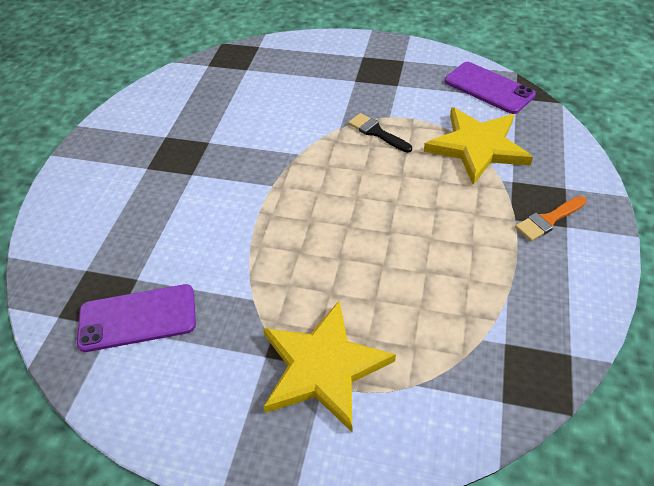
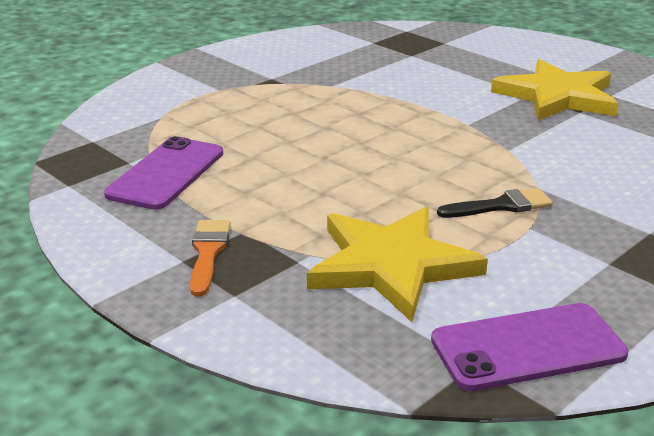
camera: 120 degrees right, 20 degrees down
purple phone [77,284,196,352] -> purple phone moved to [104,136,223,210]
yellow star [263,301,396,432] -> yellow star moved to [491,59,619,121]

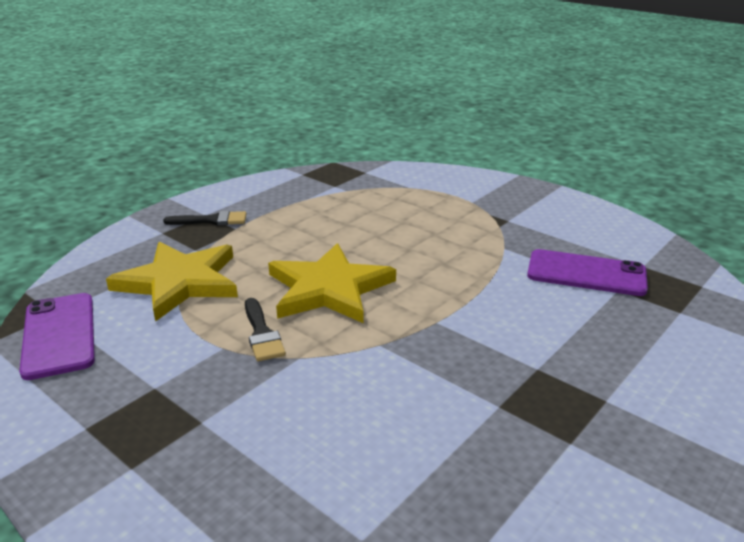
camera: 85 degrees right, 0 degrees up
purple phone [104,136,223,210] -> purple phone moved to [527,249,648,296]
orange brush [190,220,231,297] -> black brush [163,211,247,225]
yellow star [491,59,619,121] -> yellow star moved to [268,243,396,323]

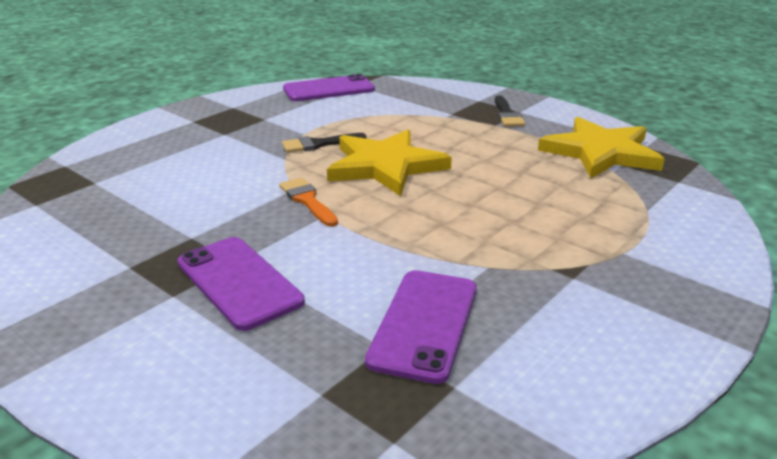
camera: 90 degrees right, 0 degrees up
yellow star [106,242,238,322] -> yellow star moved to [538,117,665,178]
none -> purple phone [177,237,305,331]
none -> orange brush [279,178,338,227]

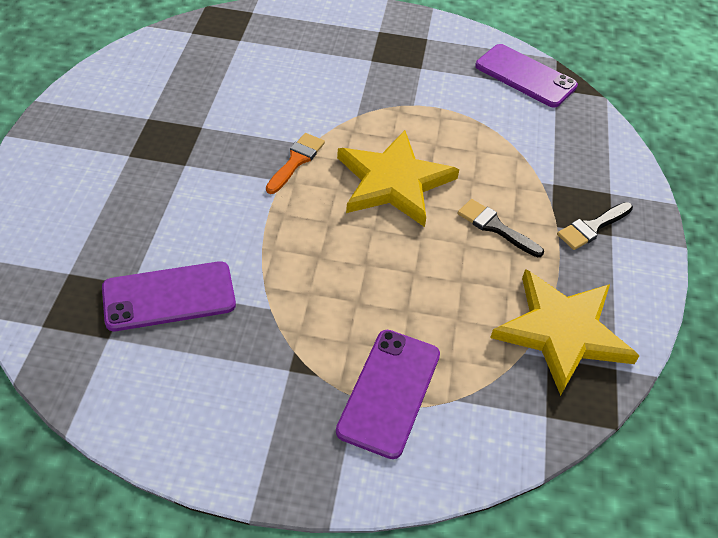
camera: 55 degrees right, 20 degrees up
purple phone [177,237,305,331] -> purple phone moved to [336,330,440,459]
black brush [282,133,366,153] -> black brush moved to [457,199,544,257]

